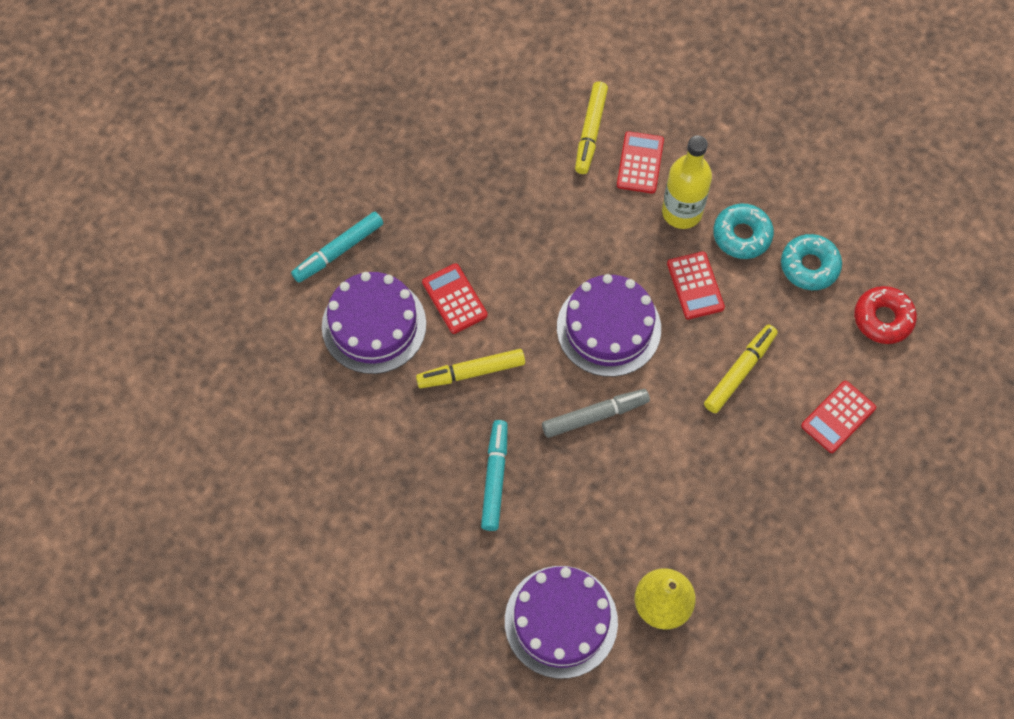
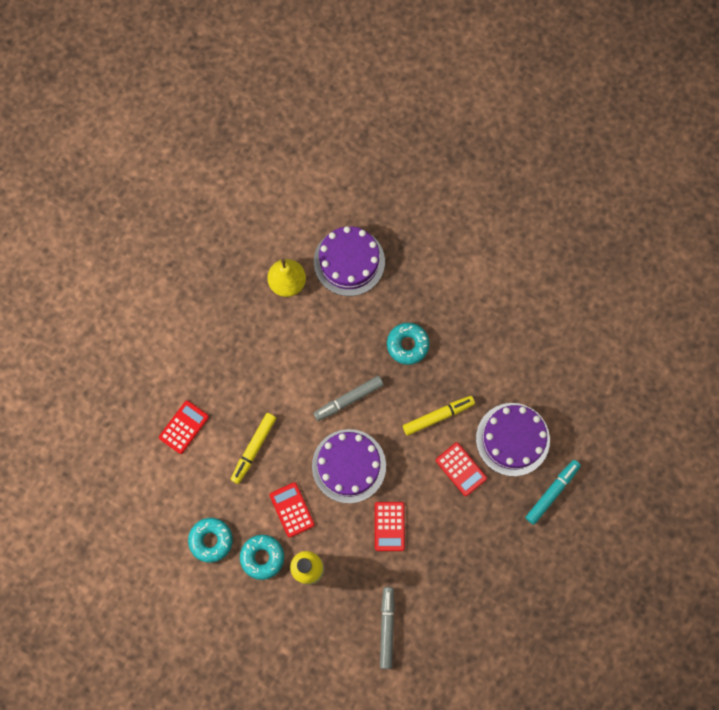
camera: 170 degrees right, 10 degrees up
turquoise marker [481,420,508,531] -> turquoise donut [387,323,430,365]
yellow marker [575,81,608,174] -> grey marker [380,587,395,669]
red calculator [617,131,664,194] -> red calculator moved to [375,502,405,551]
red donut [854,286,917,344] -> none

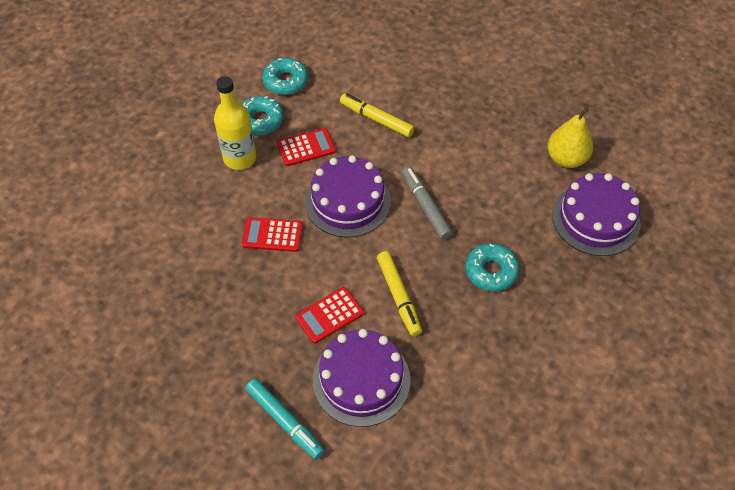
camera: 95 degrees right, 20 degrees down
red calculator [159,401,209,454] -> none
grey marker [380,587,395,669] -> none

